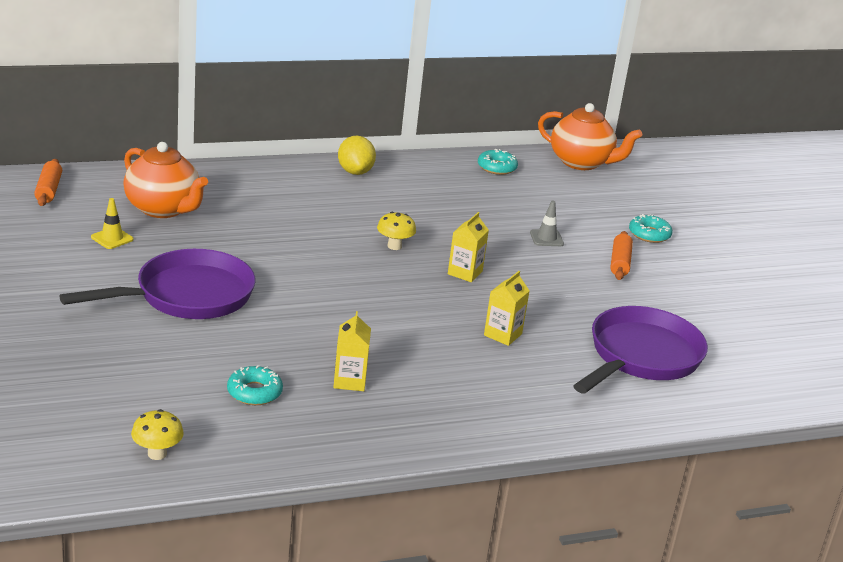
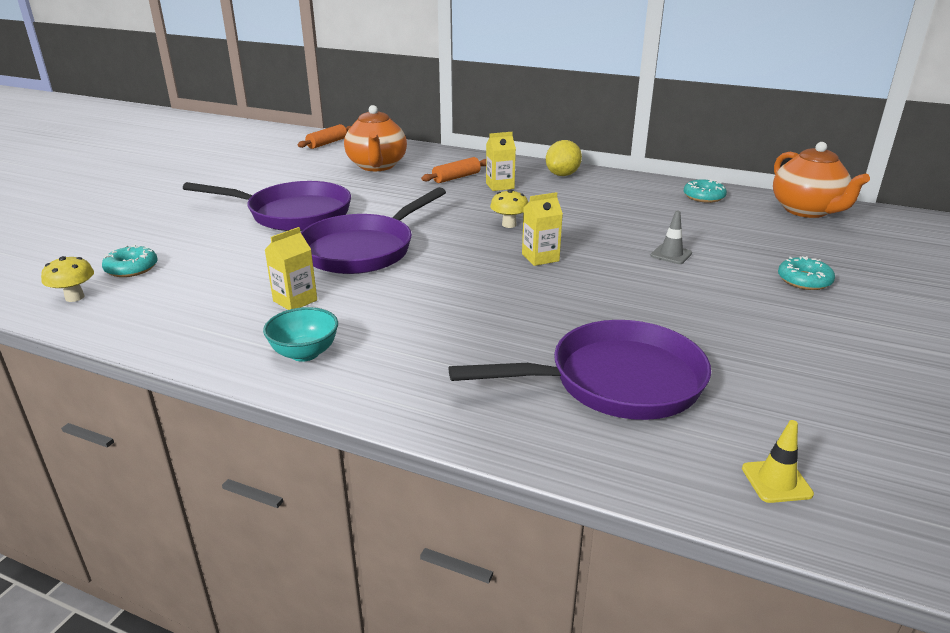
camera: 45 degrees right, 0 degrees up
yellow traffic cone [91,198,133,249] -> yellow traffic cone moved to [742,420,814,503]
turquoise donut [227,365,283,405] -> turquoise donut moved to [102,245,158,277]
yellow carton [484,271,530,346] -> yellow carton moved to [486,132,516,191]
orange rolling pin [610,231,633,280] -> orange rolling pin moved to [421,157,486,183]
none -> turquoise bowl [263,307,338,362]
none -> purple pan [301,187,446,274]

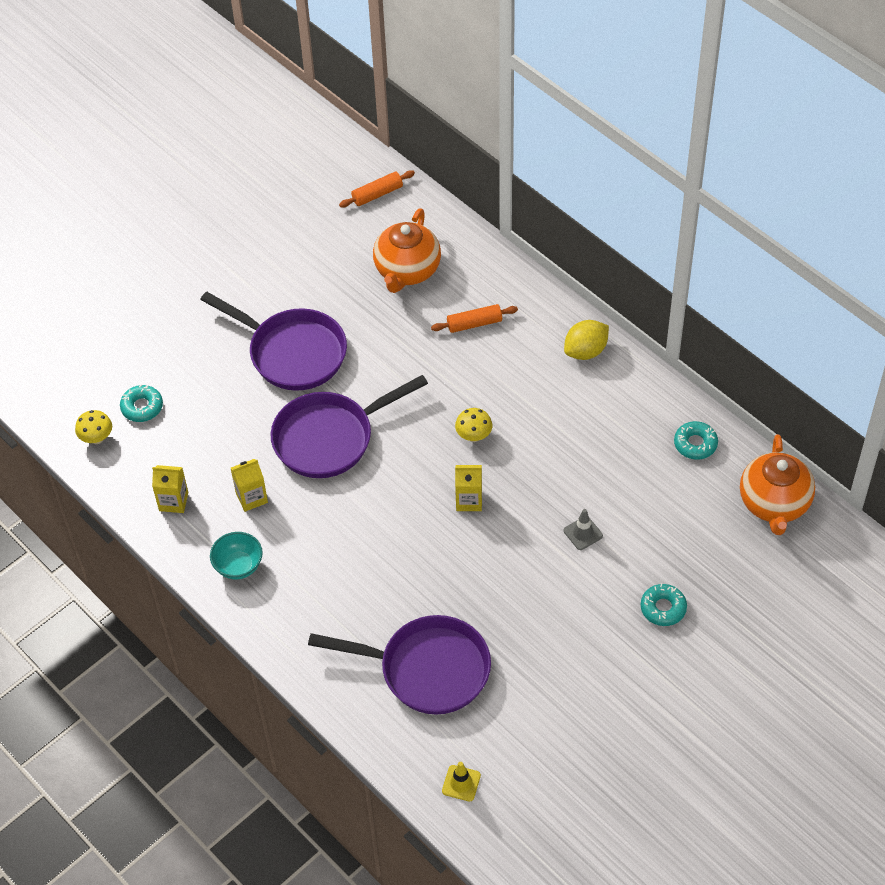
camera: 25 degrees right, 25 degrees up
yellow carton [486,132,516,191] -> yellow carton moved to [152,465,188,513]

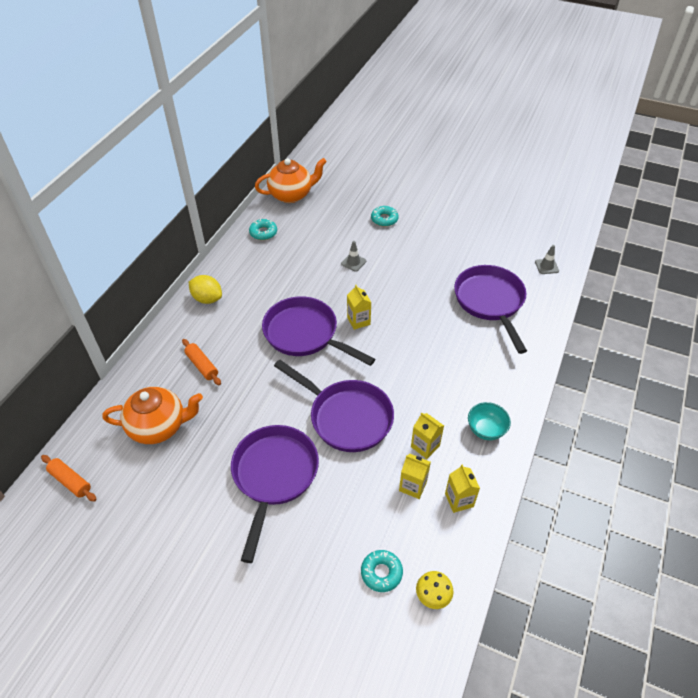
camera: 115 degrees left, 5 degrees down
yellow traffic cone [442,762,481,801] -> grey traffic cone [535,245,559,274]
yellow mushroom [455,408,492,442] -> purple pan [262,296,375,366]
none -> yellow carton [399,454,431,499]

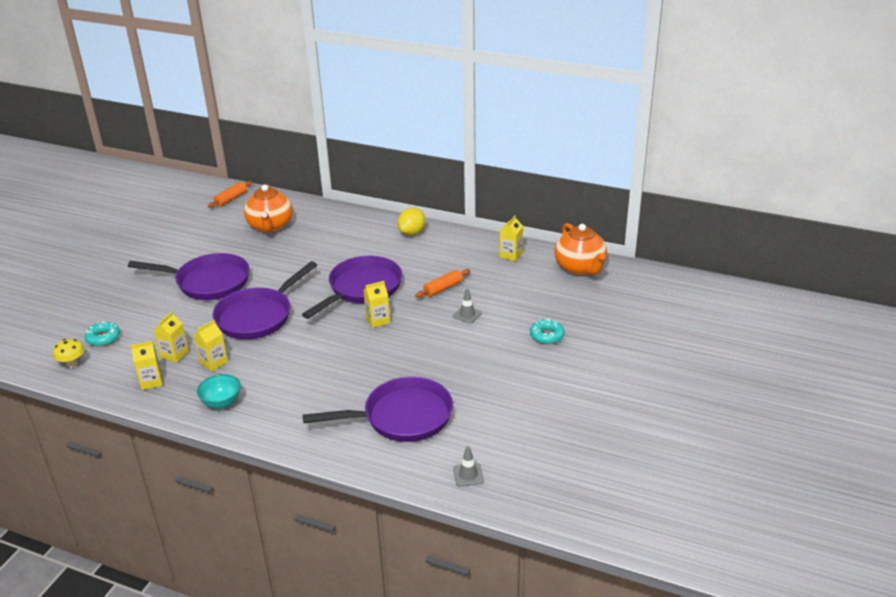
camera: 90 degrees right, 15 degrees down
orange rolling pin [182,339,221,385] -> orange rolling pin moved to [415,269,470,298]
turquoise donut [249,219,277,240] -> yellow carton [500,215,523,261]

